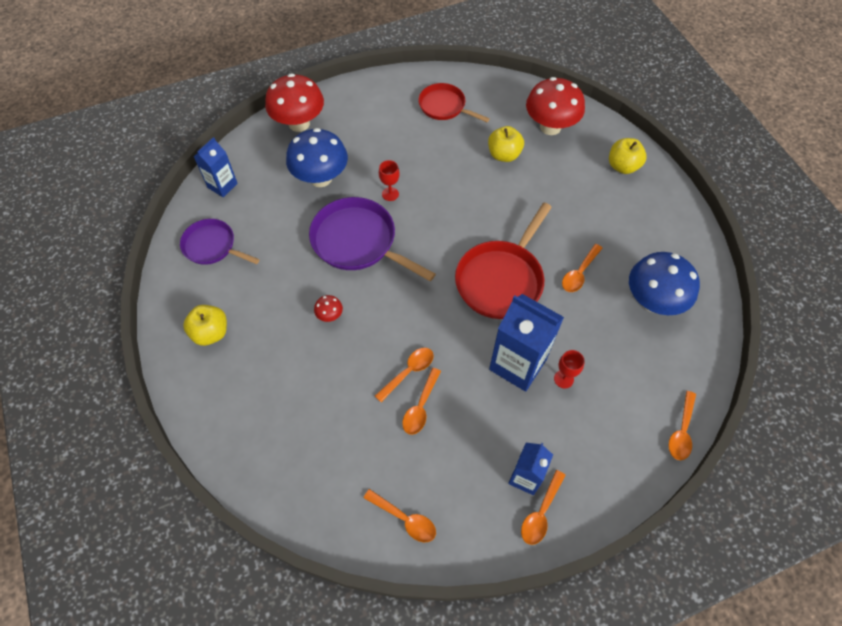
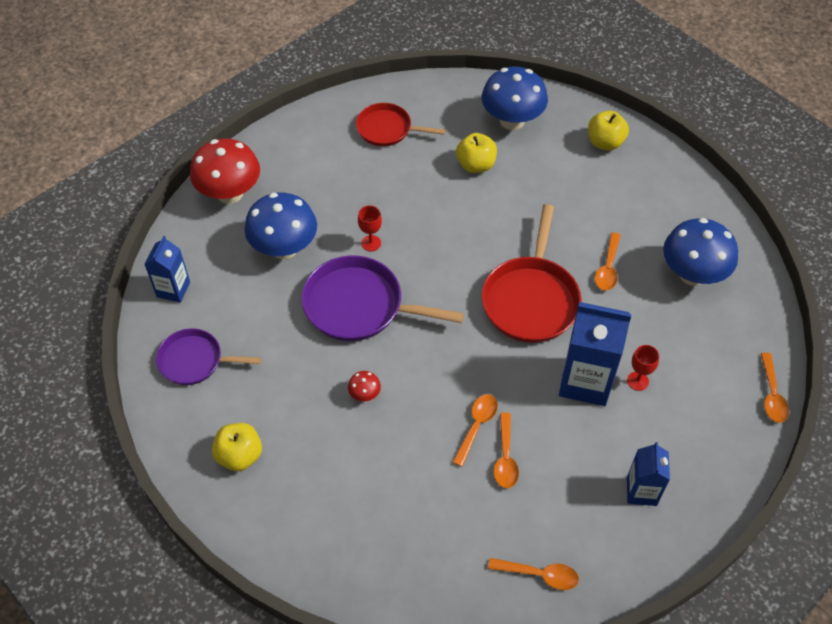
camera: 20 degrees left, 5 degrees down
orange spoon [521,470,566,545] -> none
red mushroom [526,77,585,135] -> blue mushroom [482,67,548,130]

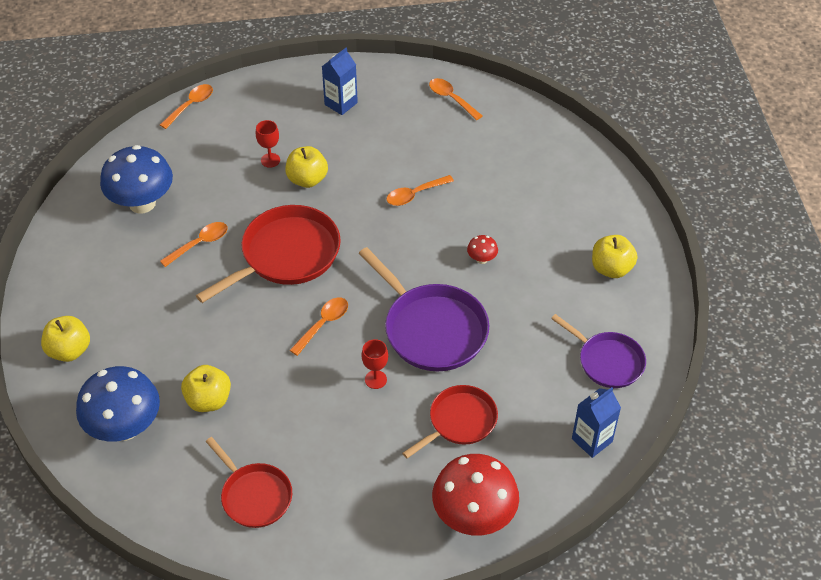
camera: 145 degrees left, 5 degrees down
blue mushroom [244,193,317,259] -> red pan [402,385,498,458]
orange spoon [494,413,519,488] -> orange spoon moved to [290,297,348,356]
blue carton [559,302,632,406] -> yellow apple [285,146,328,188]

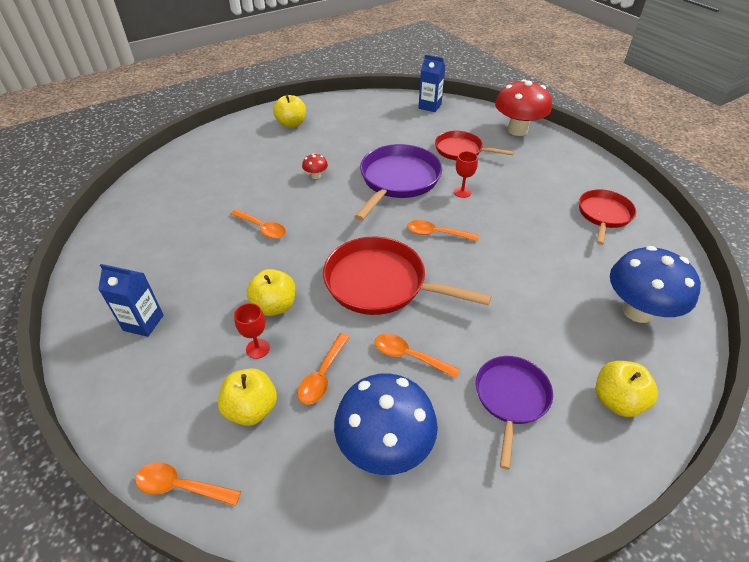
camera: 115 degrees left, 5 degrees down
yellow apple [181,365,231,412] -> yellow apple moved to [218,368,277,426]
orange spoon [429,78,483,120] -> orange spoon moved to [298,333,350,405]
purple pan [551,314,646,388] -> purple pan moved to [476,356,553,470]

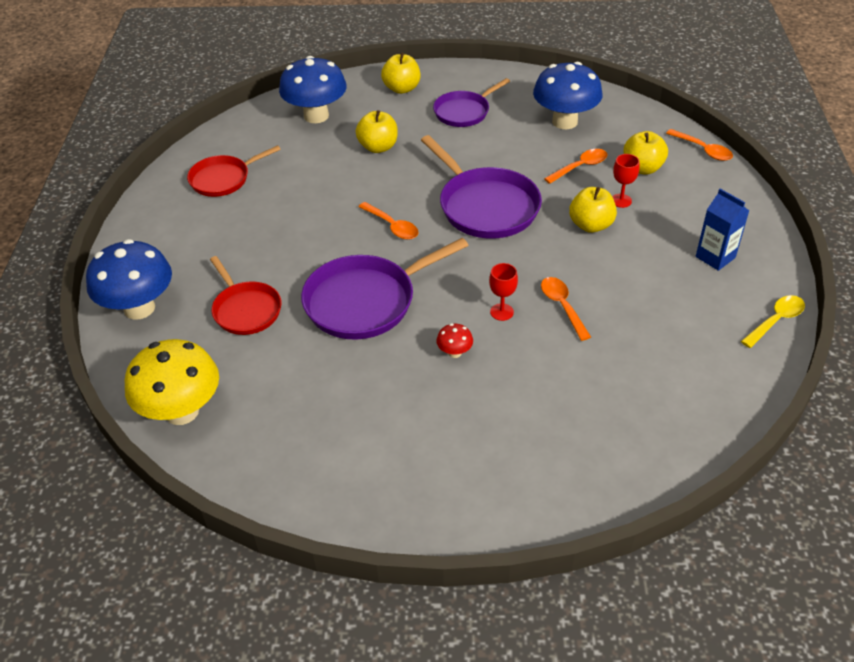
camera: 145 degrees left, 0 degrees up
yellow apple [273,95,306,128] -> yellow apple moved to [356,110,398,153]
red pan [323,237,491,315] -> purple pan [421,135,542,238]
orange spoon [374,334,460,378] -> none
blue carton [418,55,445,112] -> yellow mushroom [125,339,219,425]
red goblet [454,151,478,198] -> red goblet moved to [489,263,518,321]
red mushroom [495,79,552,136] -> blue mushroom [86,239,172,320]
none -> yellow spoon [741,295,805,348]

